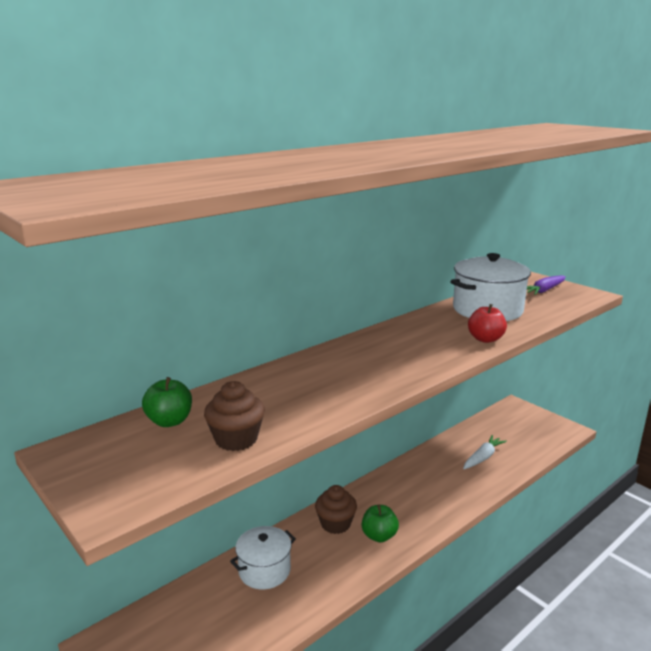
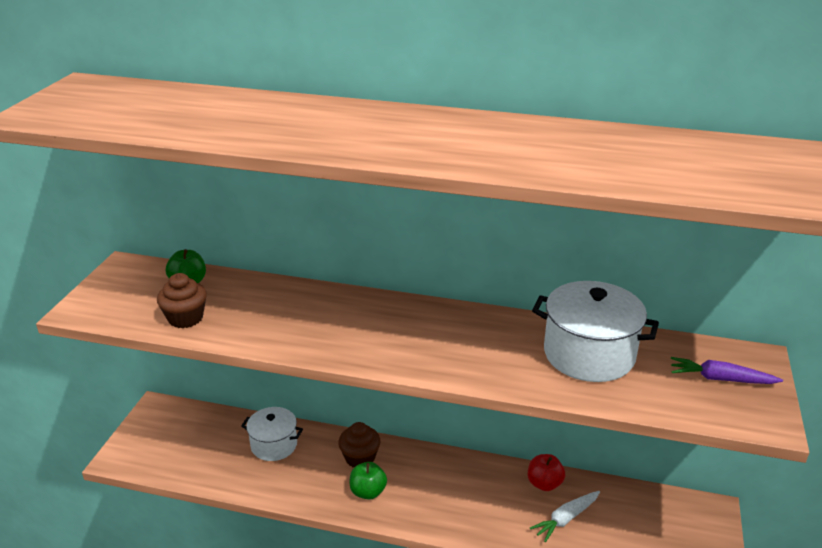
camera: 55 degrees right, 10 degrees up
white carrot [463,435,507,469] -> white carrot turned 135 degrees clockwise [530,491,600,542]
red apple [468,304,507,343] -> red apple moved to [528,454,565,491]

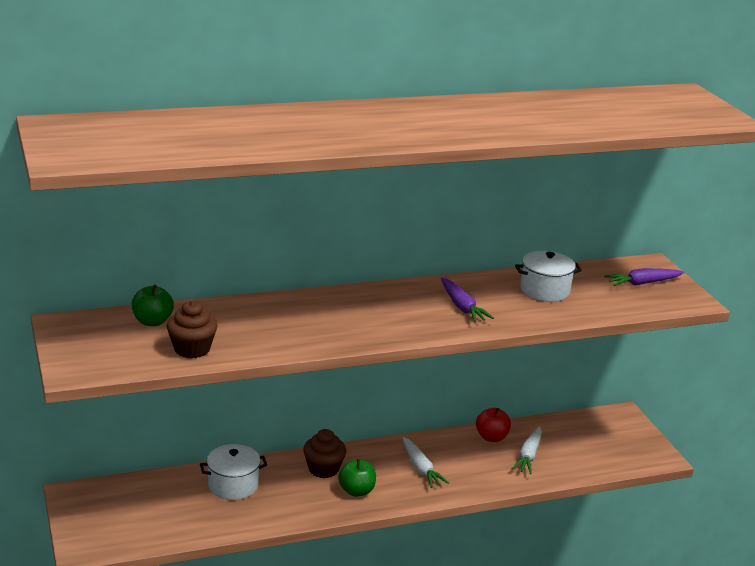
camera: 35 degrees left, 5 degrees down
white pot [532,281,659,382] -> white pot [515,251,582,302], size x0.64
none -> white carrot [402,437,449,488]
none -> purple carrot [441,278,494,322]

